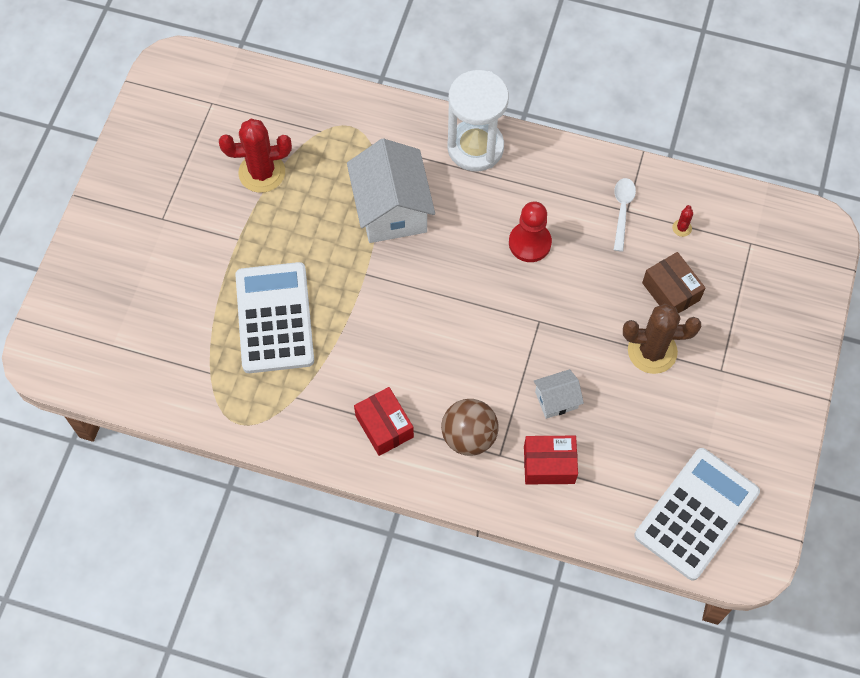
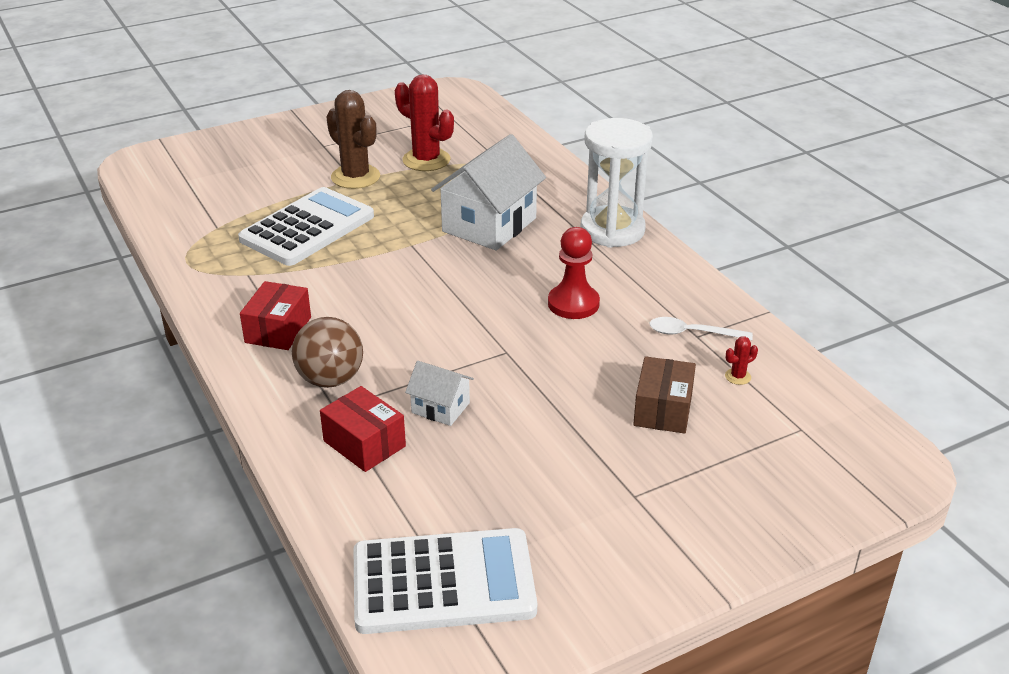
camera: 45 degrees right, 30 degrees down
white spoon [614,178,636,252] -> white spoon turned 135 degrees counterclockwise [649,317,753,340]
brown cactus [623,304,701,374] -> brown cactus moved to [326,90,380,189]

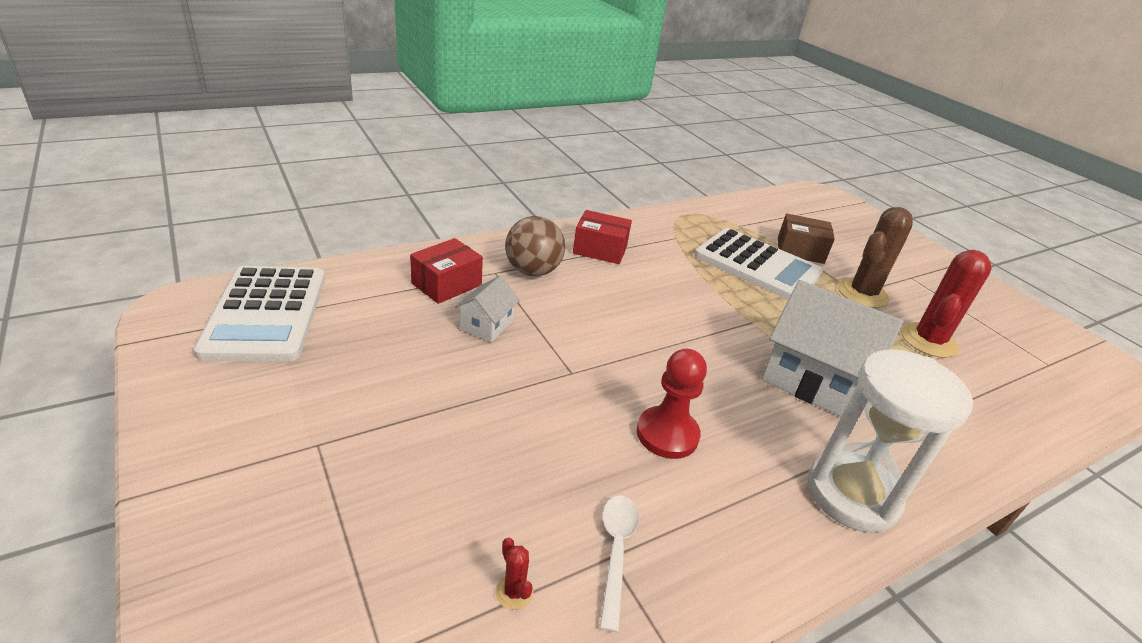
camera: 85 degrees right, 0 degrees up
brown box [633,356,696,434] -> brown box moved to [778,213,835,264]

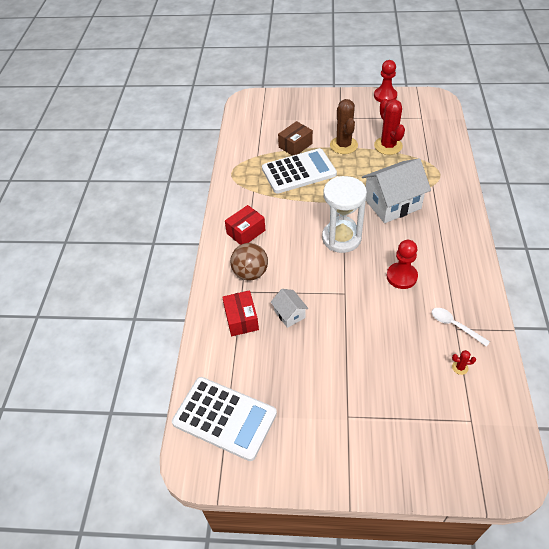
camera: 50 degrees left, 15 degrees up
white hourglass [807,349,973,533] -> white hourglass moved to [322,176,367,253]
none -> red pawn [374,60,397,102]

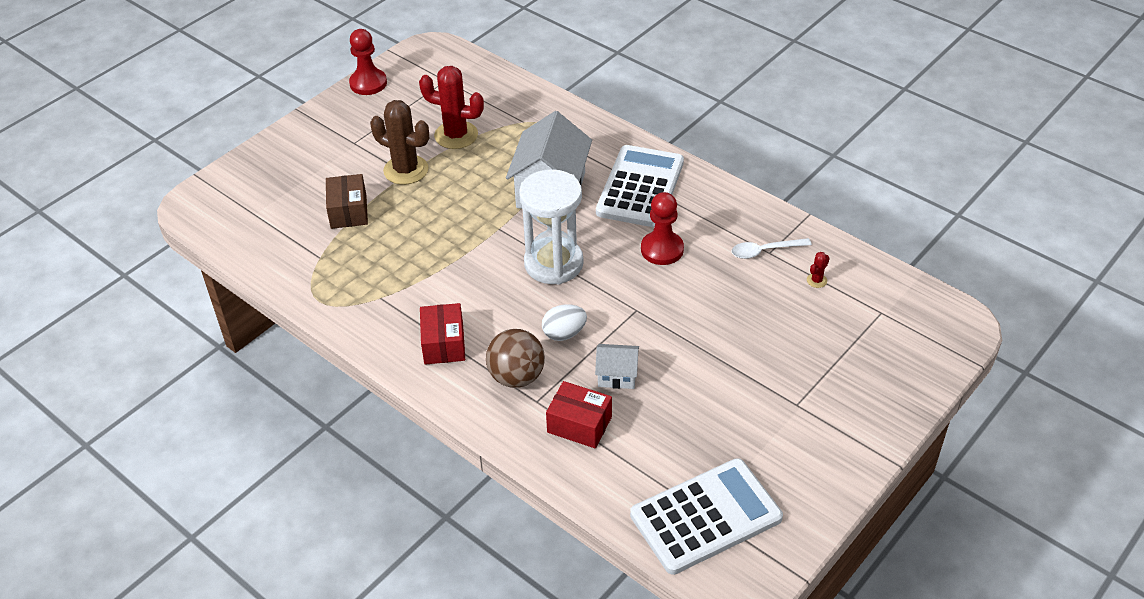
camera: 55 degrees left, 5 degrees down
white calculator [262,148,337,194] -> white calculator moved to [596,145,684,227]
none -> white egg [542,304,587,341]

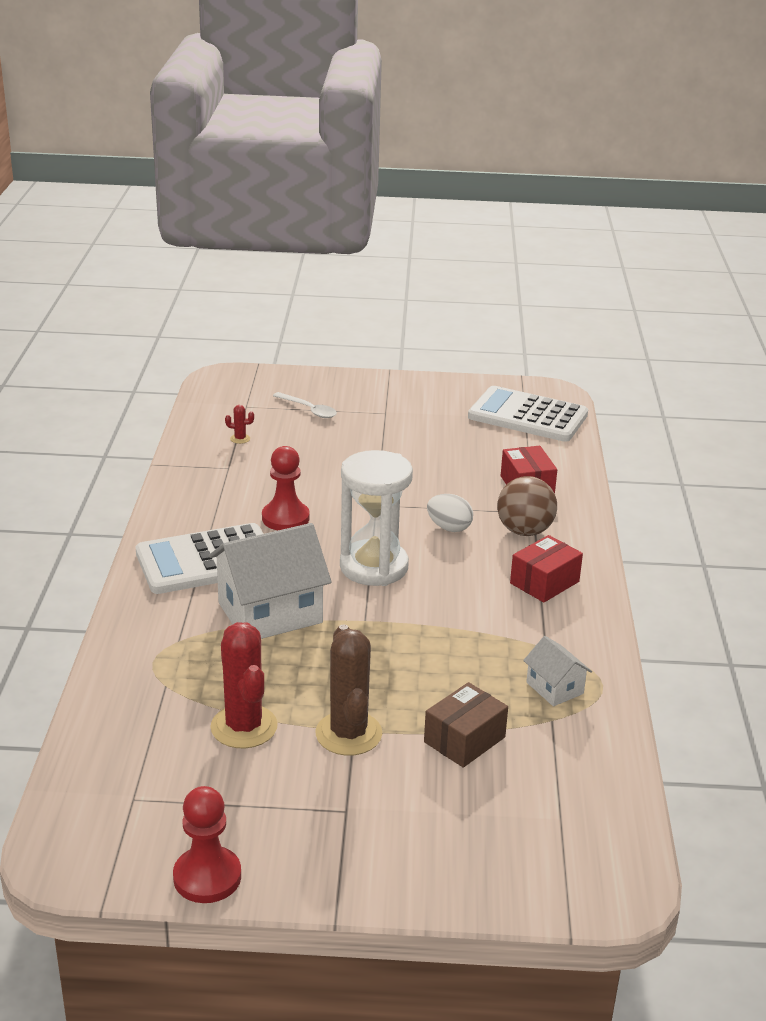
camera: 130 degrees left, 15 degrees down
white house [595,344,639,389] -> white house moved to [523,636,592,706]
white spoon [731,238,812,259] -> white spoon moved to [273,392,337,418]

